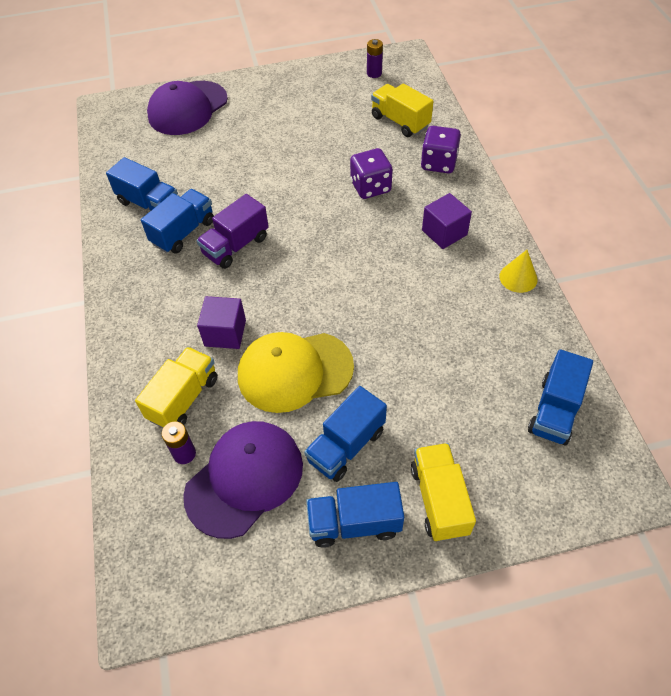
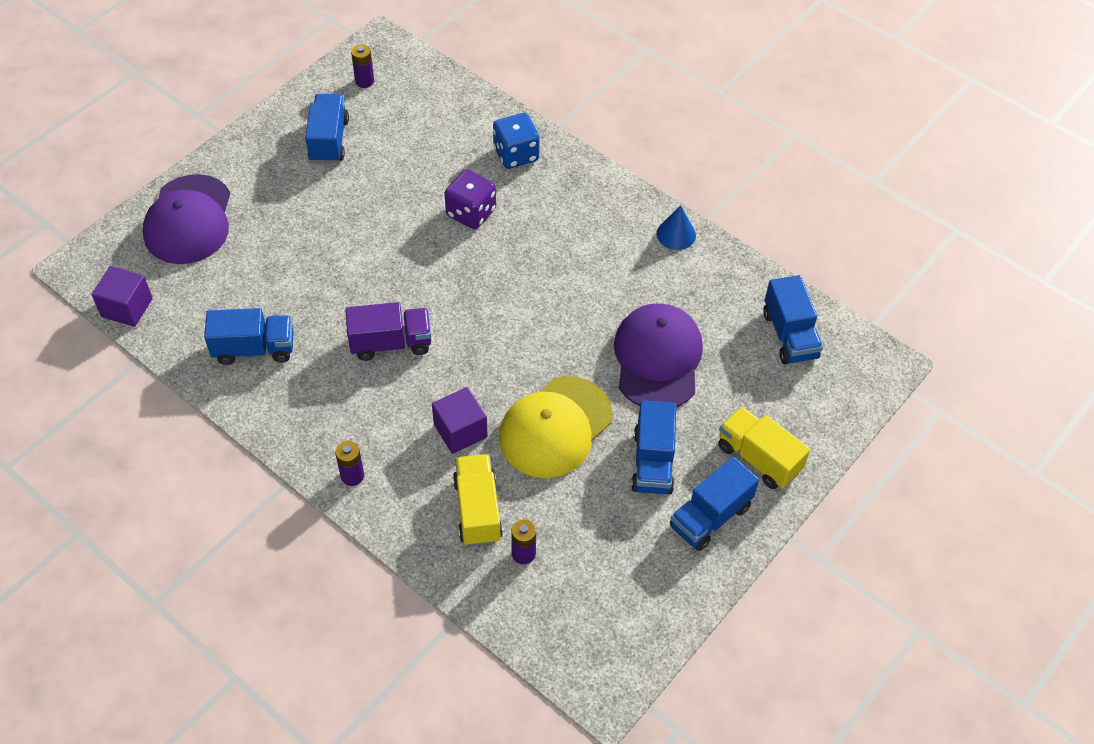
camera: 40 degrees left, 0 degrees up
blue truck [141,189,214,254] -> blue truck moved to [305,94,349,163]
purple cap [183,421,303,539] -> purple cap moved to [614,303,703,407]
purple truck [197,194,269,269] -> purple truck turned 105 degrees counterclockwise [345,302,431,361]
yellow truck [371,83,433,137] -> none
purple dice [421,126,461,173] -> blue dice [493,113,540,169]
purple cube [422,193,472,249] -> purple cube moved to [92,266,153,327]
yellow cone [499,250,537,293] -> blue cone [657,205,696,250]
none -> purple battery [335,441,364,486]

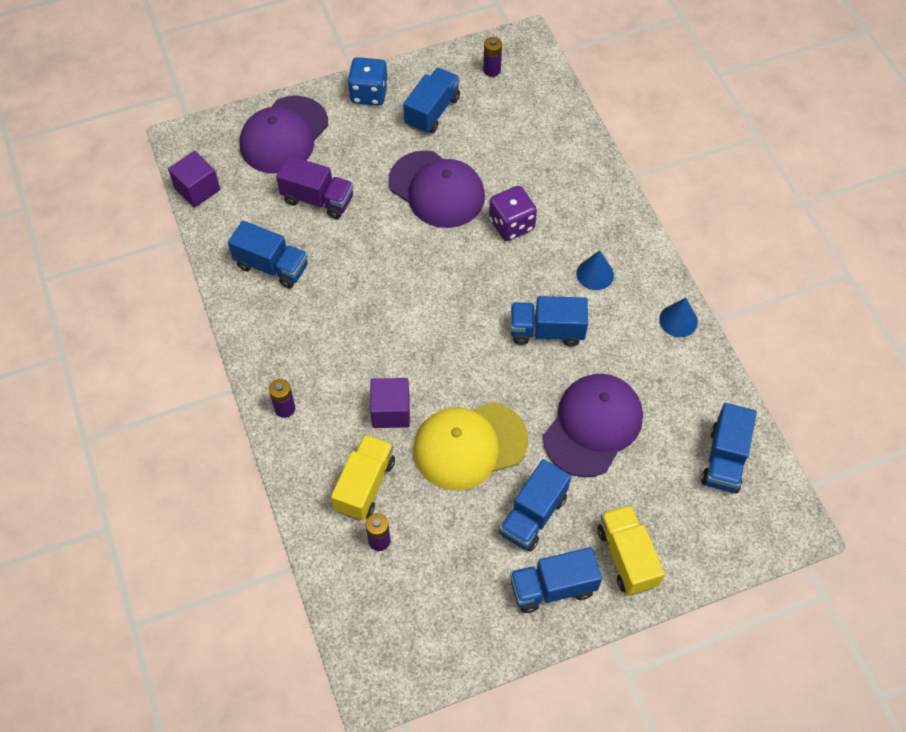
camera: 30 degrees right, 5 degrees up
purple truck [345,302,431,361] -> purple truck moved to [276,155,354,219]
blue dice [493,113,540,169] -> blue dice moved to [348,57,388,106]
none -> purple cap [389,150,485,228]
none -> blue truck [511,296,588,346]
none -> blue cone [576,250,614,290]

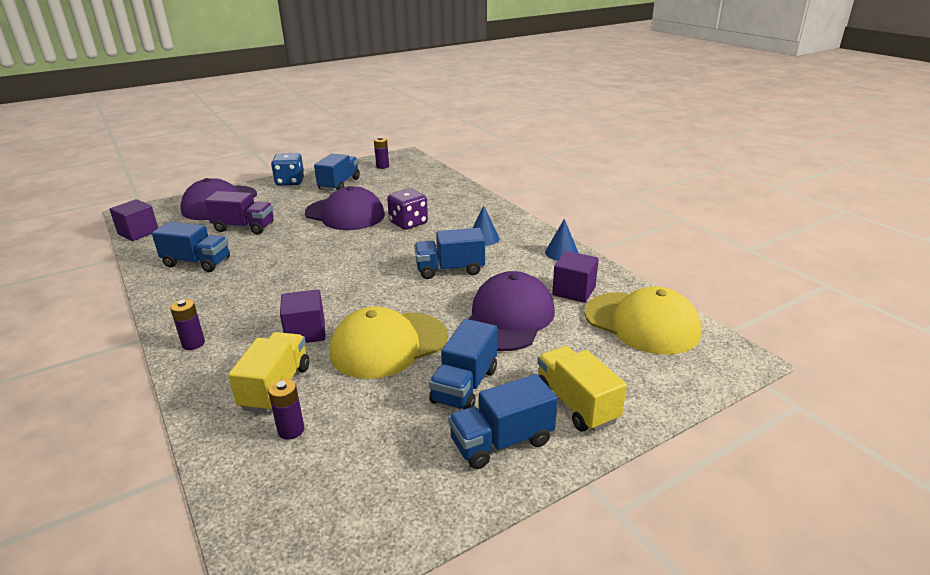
camera: 10 degrees left, 30 degrees down
blue truck [701,403,757,493] -> yellow cap [584,286,701,354]
none -> purple cube [552,251,599,303]

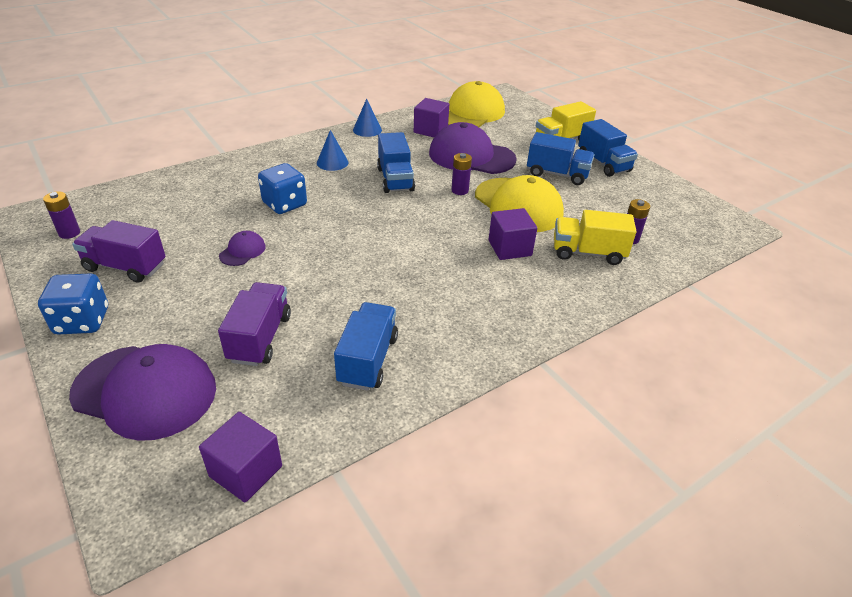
camera: 95 degrees left, 10 degrees up
purple battery [170,299,205,350] -> purple battery moved to [451,153,472,195]
purple cap [305,186,385,230] -> purple cap [219,231,266,266], size x0.45
blue truck [314,154,360,191] -> purple truck [72,220,166,283]
purple dice [387,189,428,230] -> blue dice [258,163,307,214]

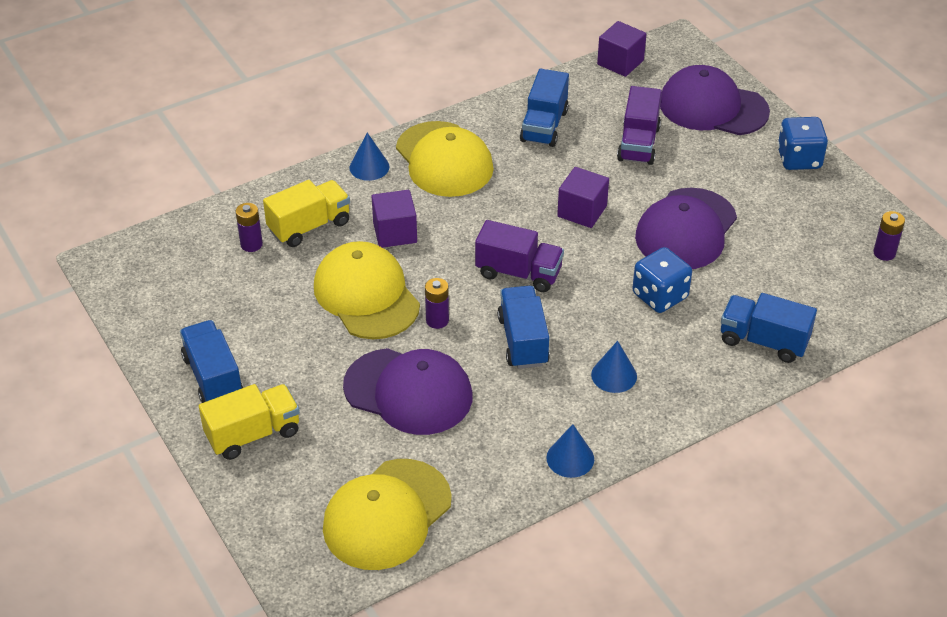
camera: 175 degrees left, 5 degrees up
purple truck [72,220,166,283] -> purple truck moved to [475,220,564,292]
purple cap [219,231,266,266] -> purple cap [635,188,737,269], size x2.24
purple cube [414,98,449,137] -> purple cube moved to [557,167,609,228]
blue truck [527,132,594,185] -> blue truck moved to [721,293,817,363]
yellow truck [554,210,636,265] -> yellow truck turned 45 degrees counterclockwise [263,180,350,247]
none -> blue cone [349,133,390,181]
none -> yellow cap [396,121,494,197]

